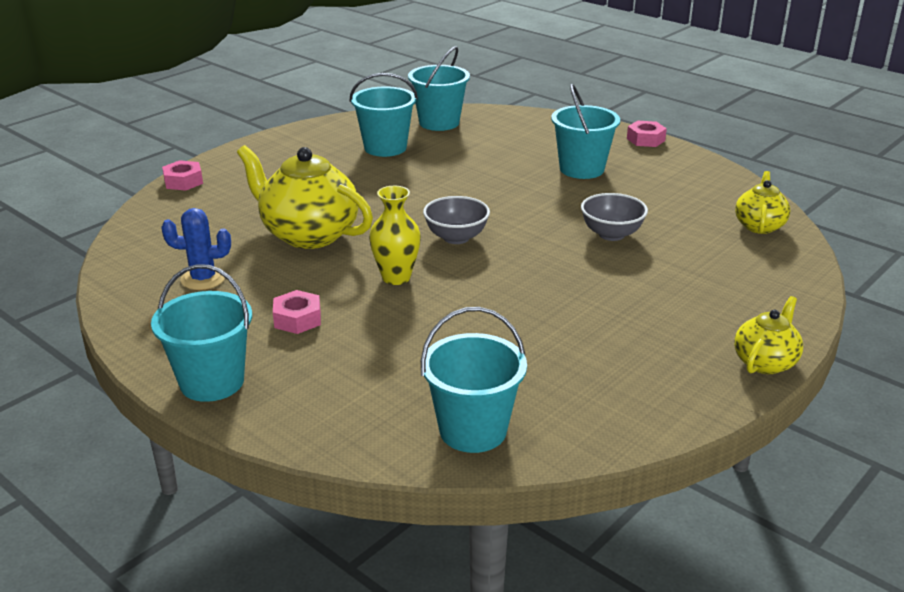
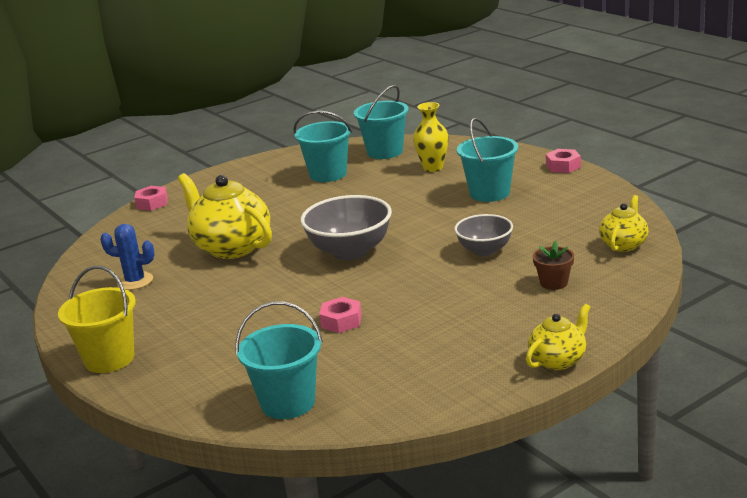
camera: 15 degrees right, 5 degrees down
turquoise bucket [151,264,252,402] -> yellow bucket [58,266,136,373]
pink nut [273,290,321,334] -> pink nut moved to [319,297,362,333]
yellow vase [369,186,421,285] -> yellow vase moved to [413,102,449,172]
grey bowl [423,196,490,244] -> grey bowl [301,195,392,260], size x1.59
none -> brown flower pot [533,241,574,290]

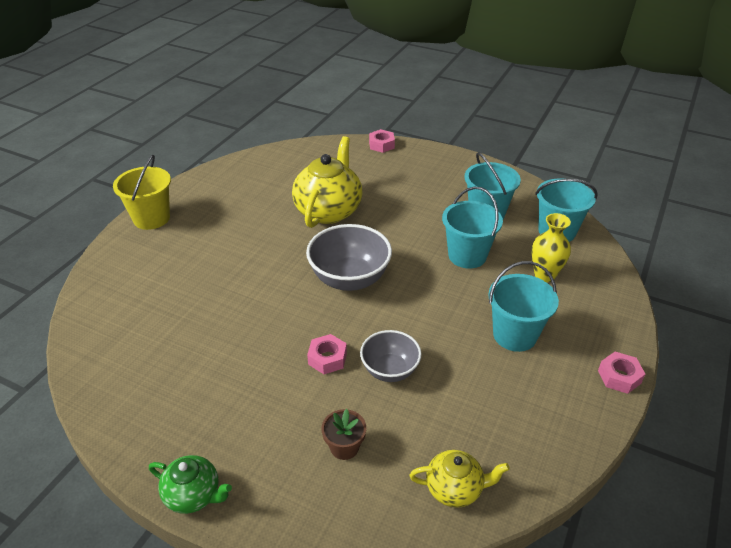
camera: 60 degrees right, 15 degrees up
blue cactus [100,224,155,290] -> none
turquoise bucket [235,301,323,419] -> turquoise bucket moved to [442,187,503,269]
pink nut [319,297,362,333] -> pink nut moved to [307,334,347,374]
yellow teapot [526,304,590,370] -> green teapot [149,455,232,514]

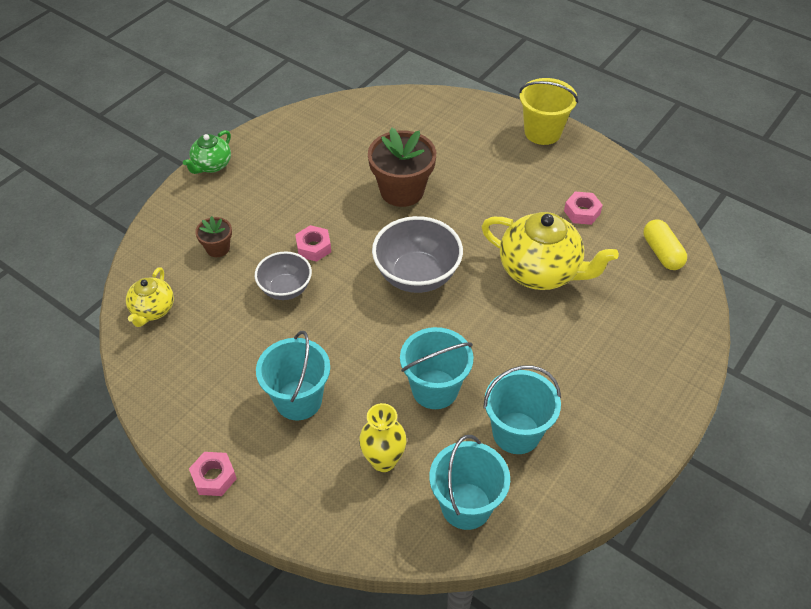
camera: 100 degrees right, 10 degrees up
pink nut [369,129,395,153] -> pink nut moved to [564,192,603,225]
none -> brown flower pot [368,127,436,207]
none -> yellow capsule [644,219,687,270]

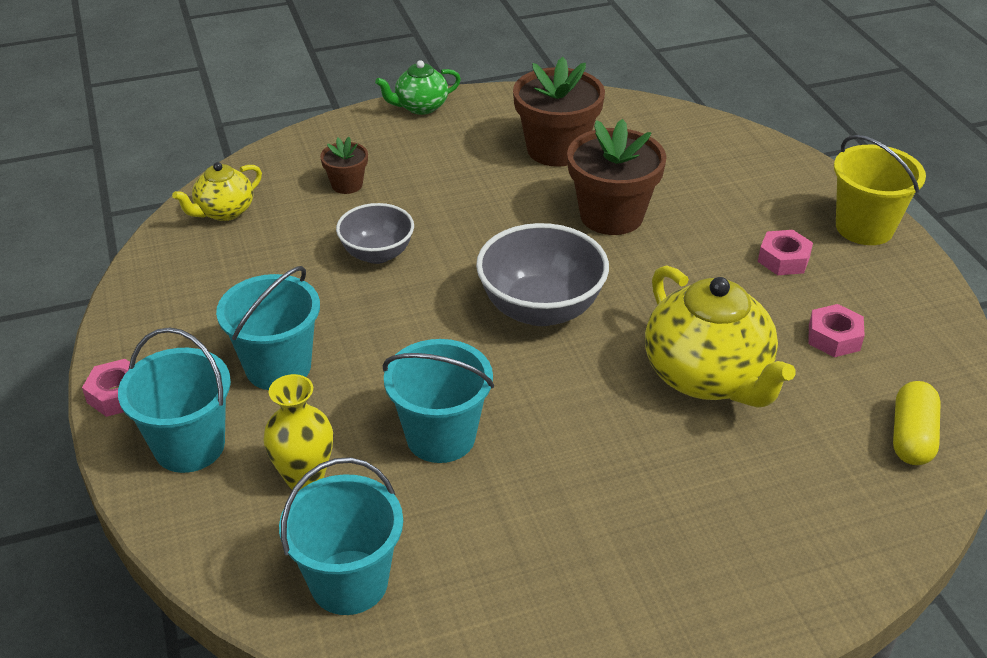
camera: 35 degrees right, 10 degrees down
pink nut [295,225,331,262] -> pink nut moved to [758,230,813,275]
turquoise bucket [483,365,561,454] -> turquoise bucket moved to [118,327,231,473]
none -> brown flower pot [513,57,605,167]

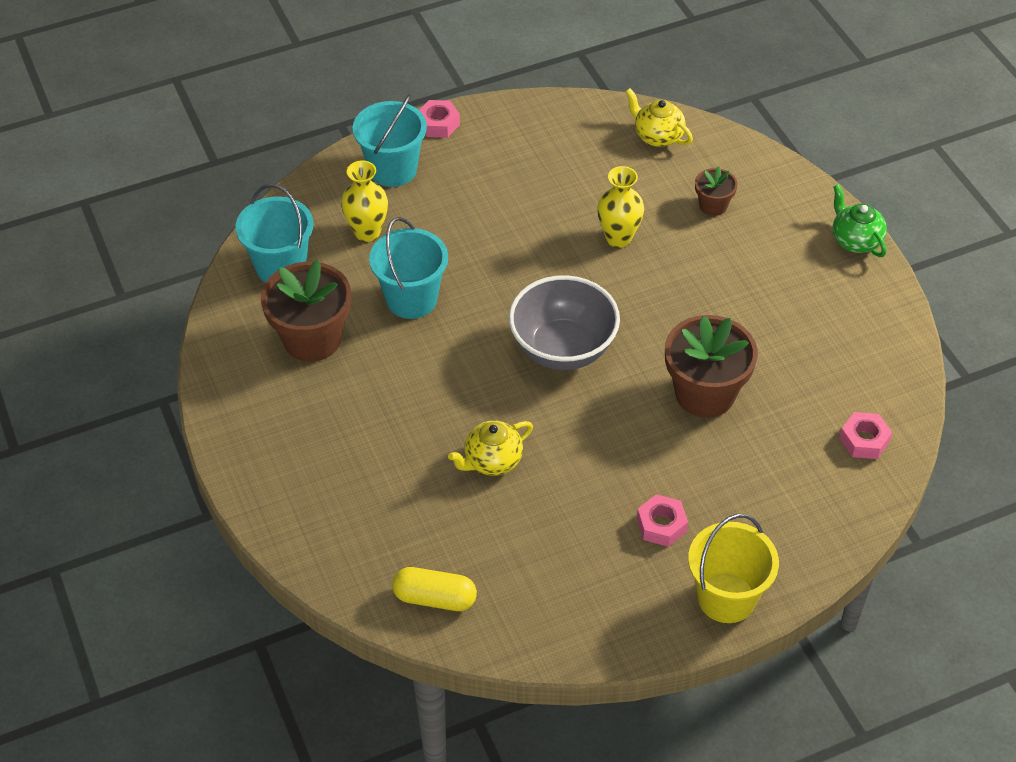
camera: 85 degrees right, 10 degrees up
turquoise bucket [216,266,320,390] -> none
grey bowl [336,203,414,264] -> yellow vase [597,166,644,248]
brown flower pot [513,57,605,167] -> brown flower pot moved to [261,260,351,362]
yellow teapot [645,265,796,408] -> yellow teapot [448,421,533,476], size x0.55
pink nut [809,304,865,357] -> pink nut moved to [839,412,892,459]

